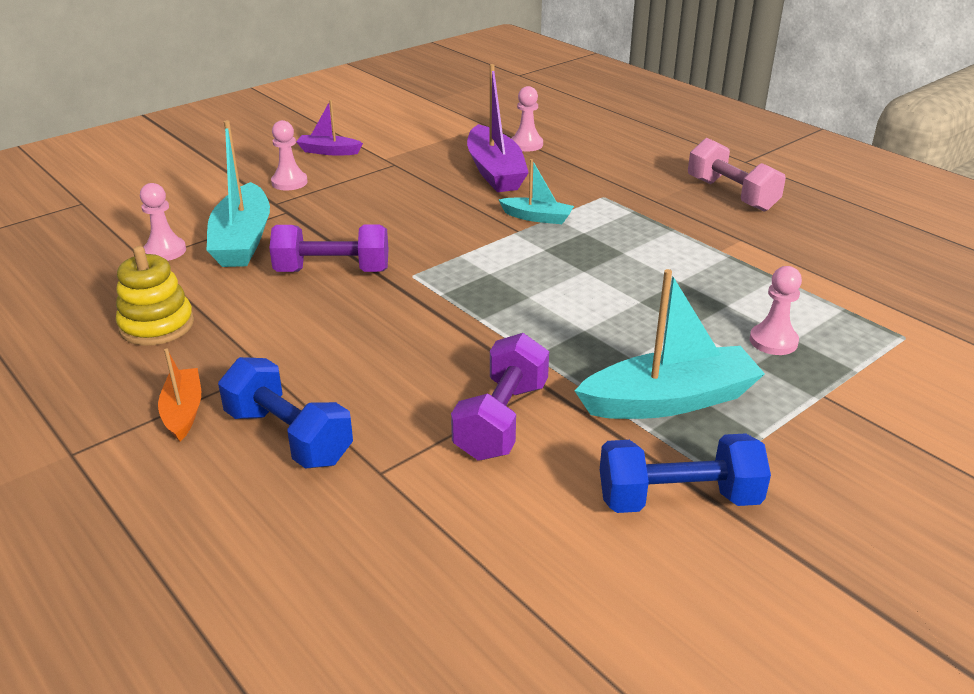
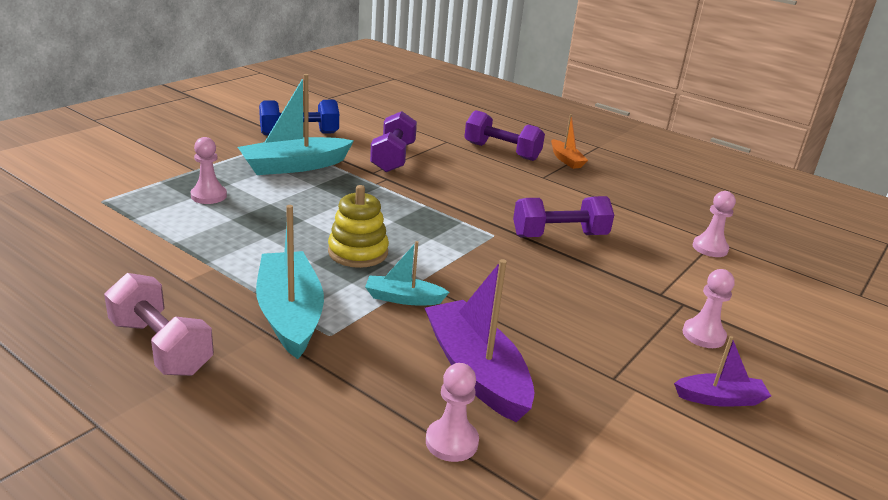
camera: 165 degrees right, 5 degrees down
yellow stacking toy [116,246,194,346] -> yellow stacking toy moved to [328,185,389,268]
turquoise boat [207,120,270,267] -> turquoise boat moved to [256,205,324,359]
blue dumbbell [218,357,353,469] -> purple dumbbell [464,110,545,161]

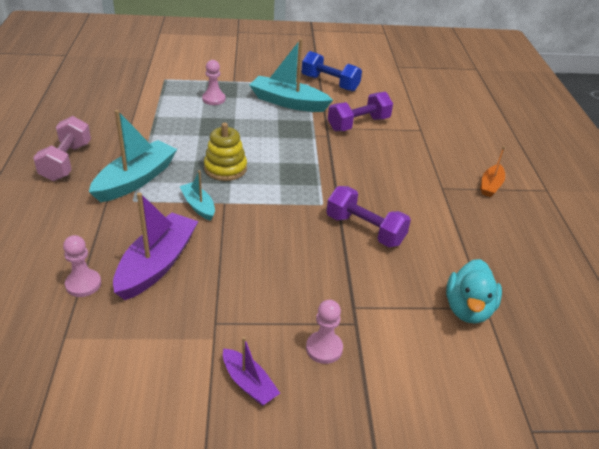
camera: 50 degrees right, 10 degrees up
purple dumbbell [464,110,545,161] -> none
pink pawn [693,191,736,257] -> turquoise duck [446,259,502,323]

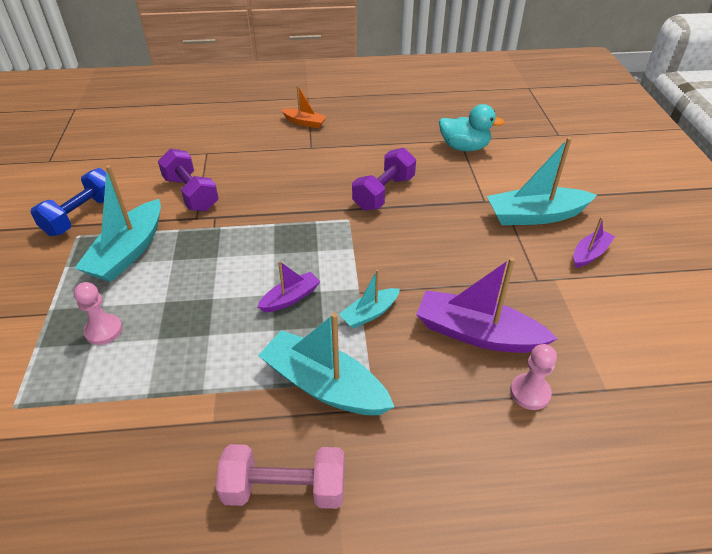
camera: 90 degrees left, 5 degrees up
yellow stacking toy [204,122,247,181] -> purple boat [257,261,321,312]
pink pawn [306,300,343,364] -> turquoise boat [487,137,597,225]

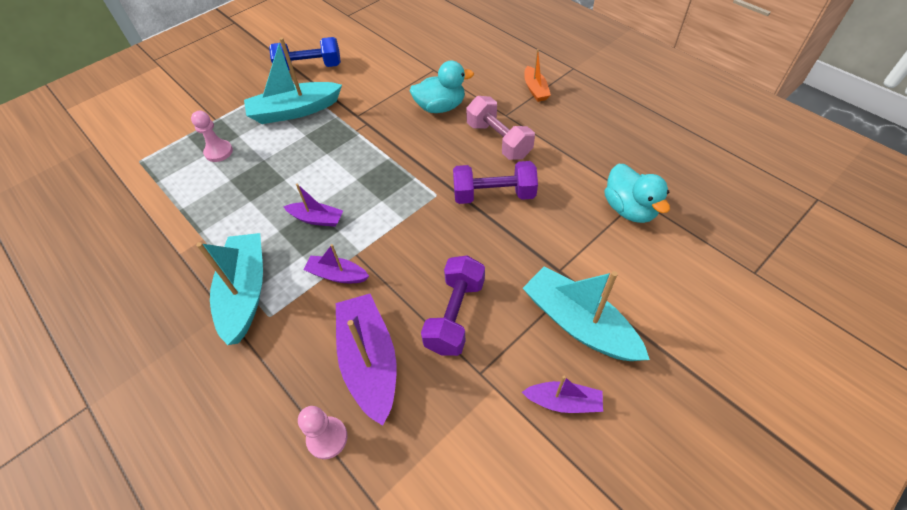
camera: 55 degrees right, 10 degrees up
purple dumbbell [158,149,219,211] -> purple dumbbell moved to [421,256,485,356]
pink dumbbell [216,444,345,509] -> pink dumbbell moved to [466,96,535,160]
turquoise boat [339,269,400,329] -> purple boat [303,244,369,283]
none -> turquoise duck [410,61,474,113]

